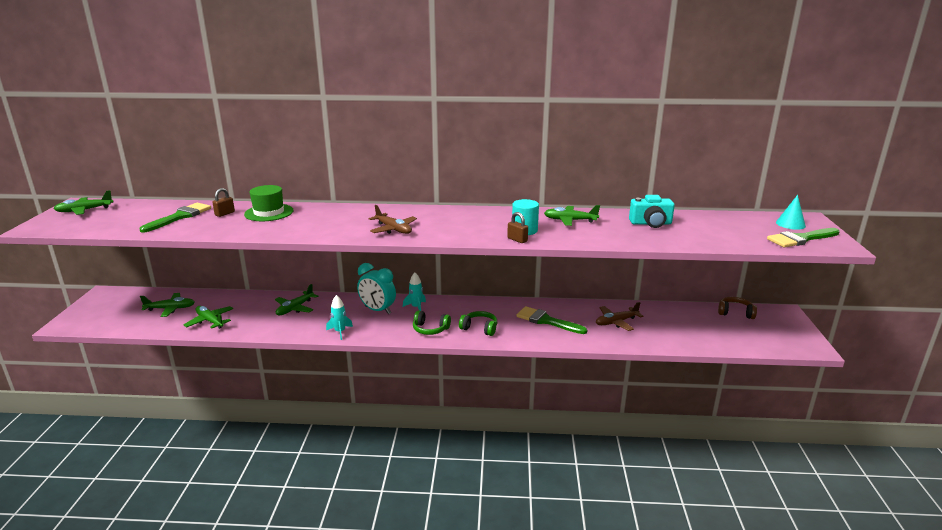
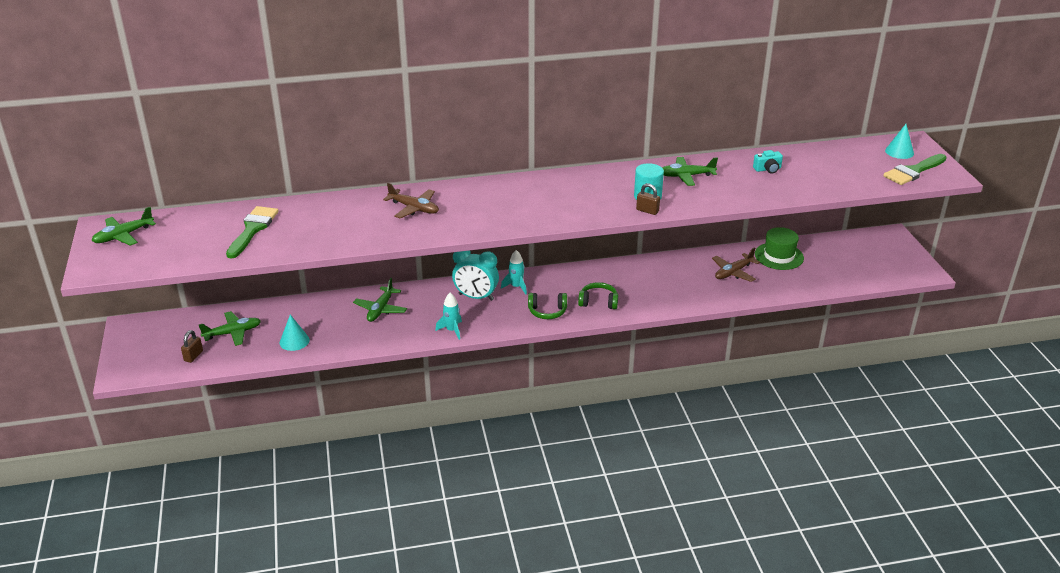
camera: 15 degrees left, 10 degrees up
green plane [184,306,233,329] -> turquoise cone [280,315,310,351]
brown padlock [212,188,235,217] -> brown padlock moved to [181,330,203,363]
green hat [244,185,293,221] -> green hat moved to [755,227,804,270]
brown plane [368,205,417,234] -> brown plane moved to [383,183,439,218]
green brush [516,306,587,334] -> none
turquoise camera [629,195,675,228] -> turquoise camera [753,150,783,174], size x0.63
brown headphones [718,297,757,319] -> none

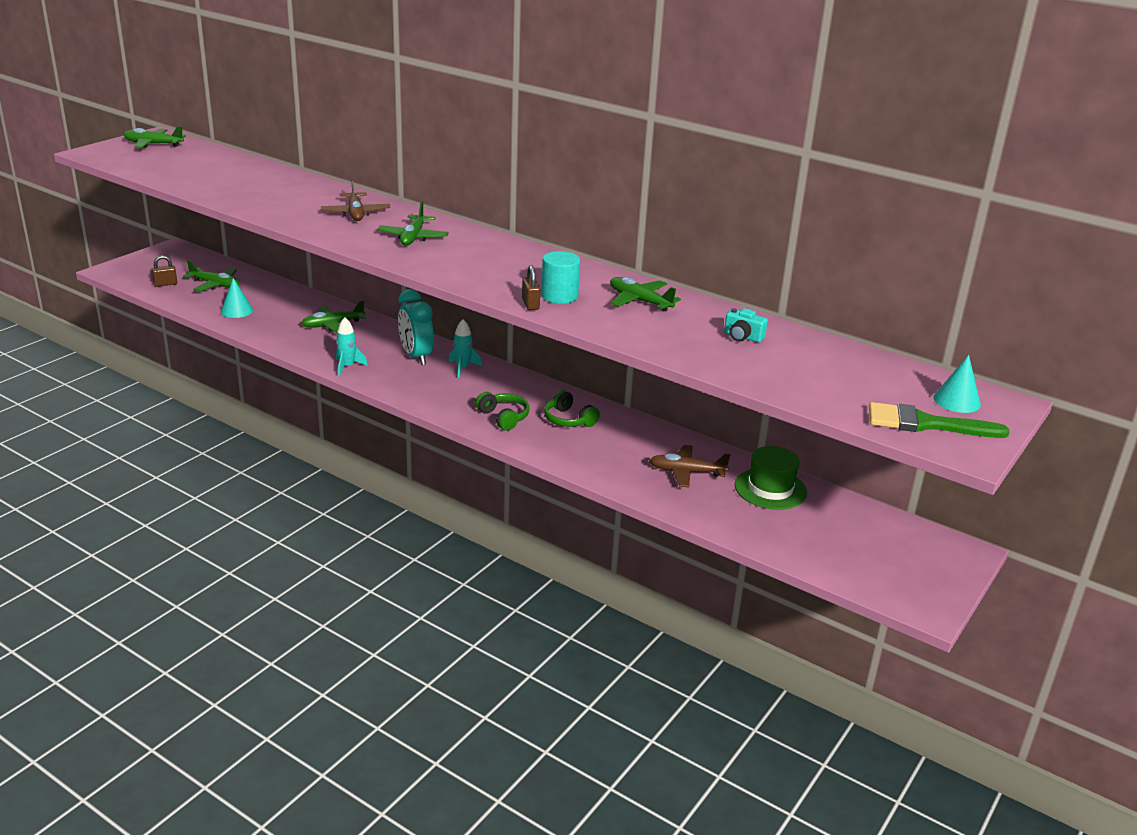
camera: 45 degrees right, 5 degrees down
green brush [226,206,279,259] -> none
green headphones [528,293,567,319] -> green headphones moved to [544,390,600,427]
none -> green plane [377,201,449,246]

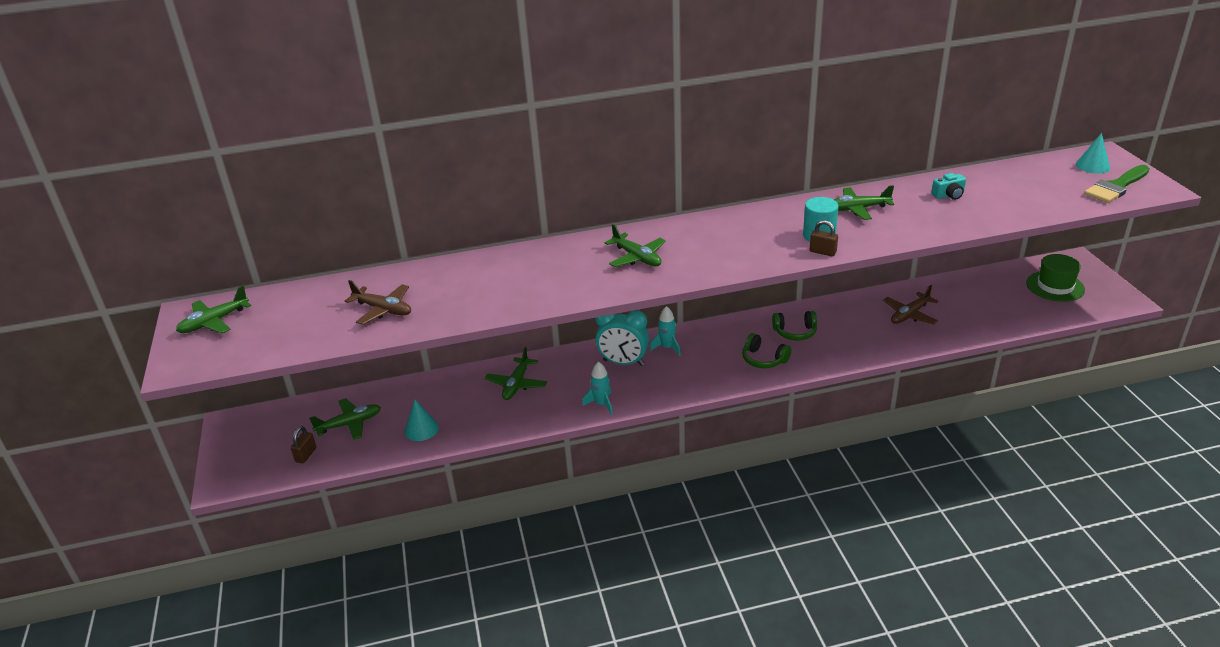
camera: 45 degrees left, 5 degrees up
brown plane [321,179,390,221] -> brown plane moved to [345,280,411,325]
green headphones [475,392,530,431] -> green headphones turned 150 degrees counterclockwise [742,333,792,368]
green hat [735,446,807,510] -> green hat moved to [1026,254,1085,302]

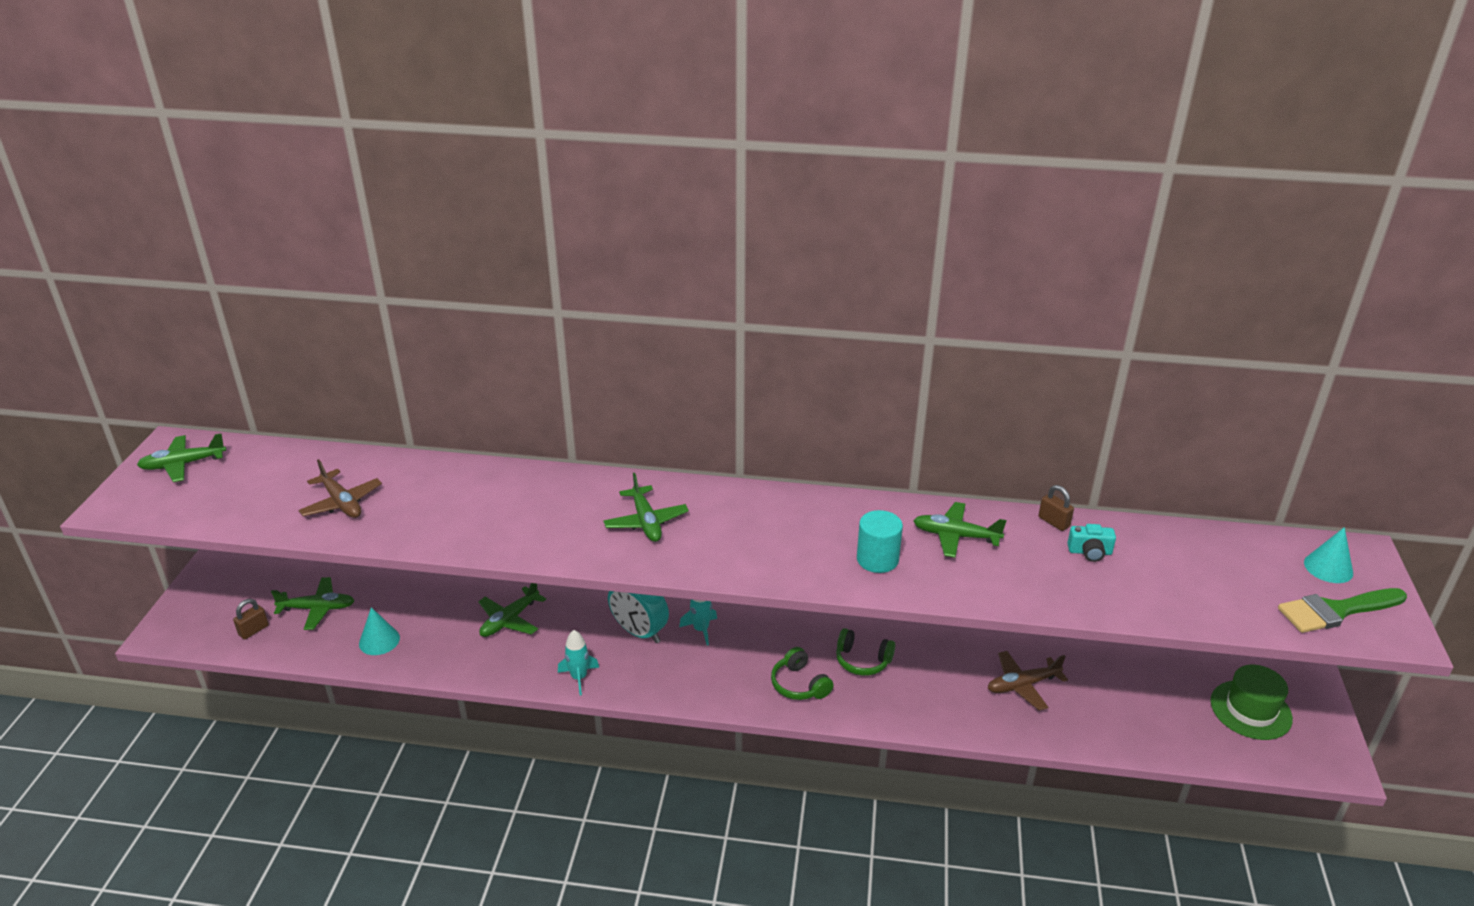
camera: 20 degrees right, 0 degrees up
brown padlock [810,220,838,256] -> brown padlock moved to [1039,485,1074,531]

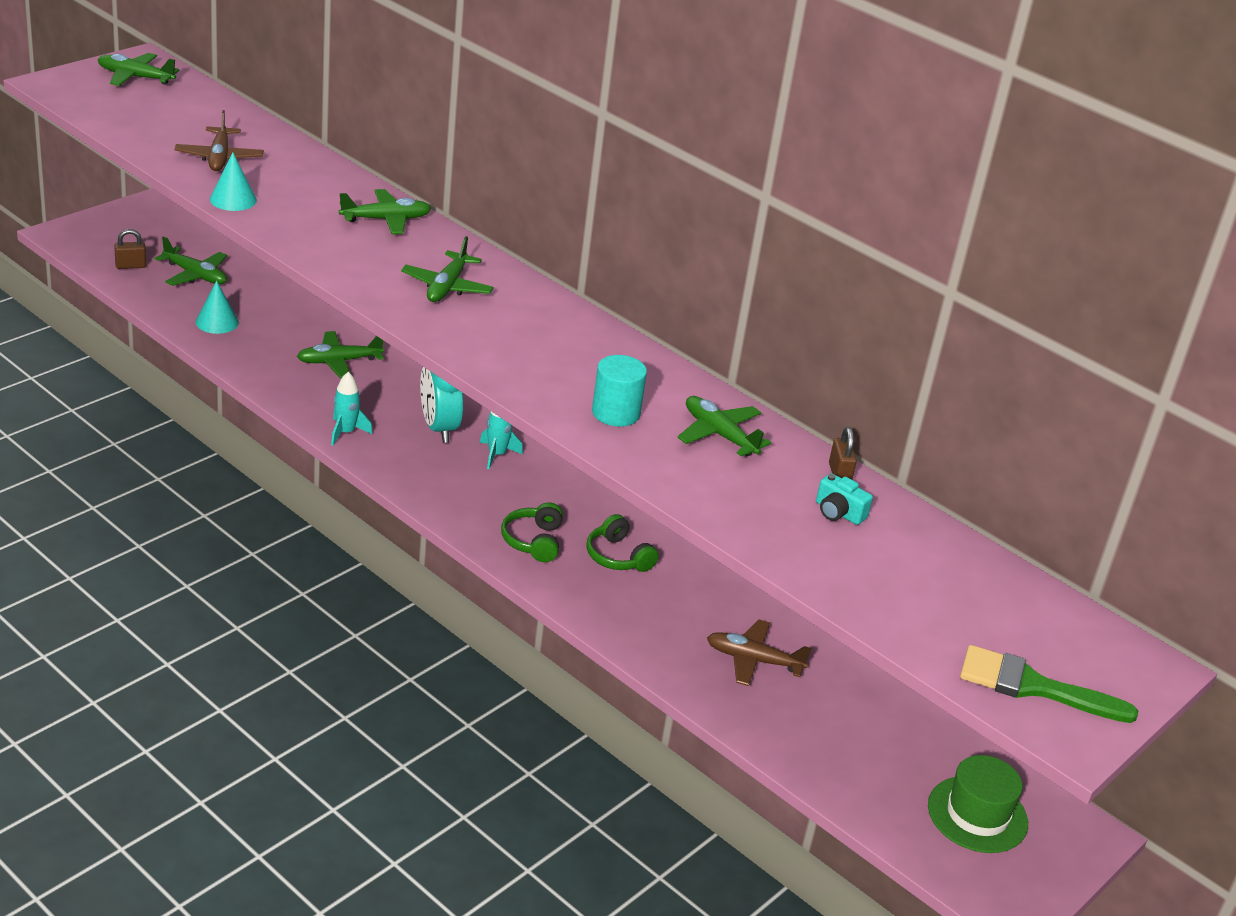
camera: 30 degrees right, 0 degrees up
turquoise cone [1304,527,1353,583] -> turquoise cone moved to [210,152,257,211]
none -> green plane [339,189,431,234]

